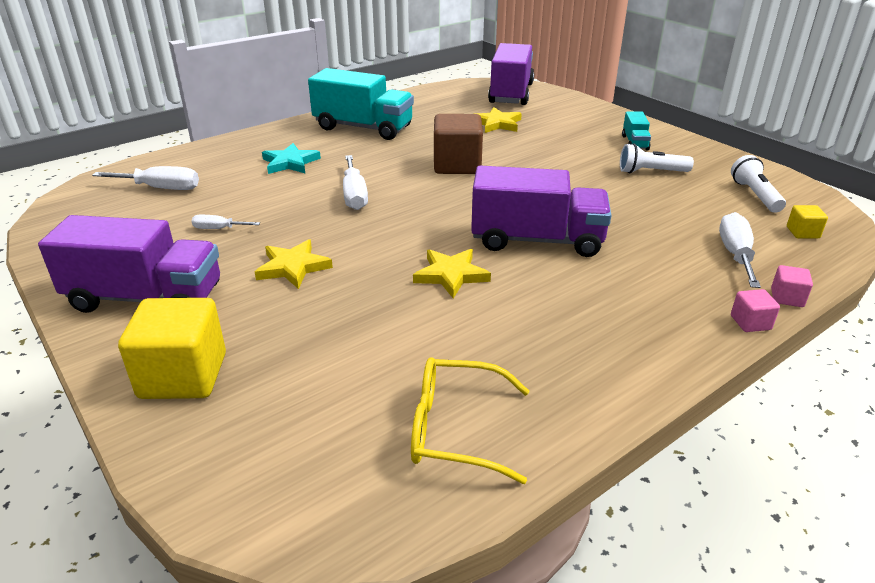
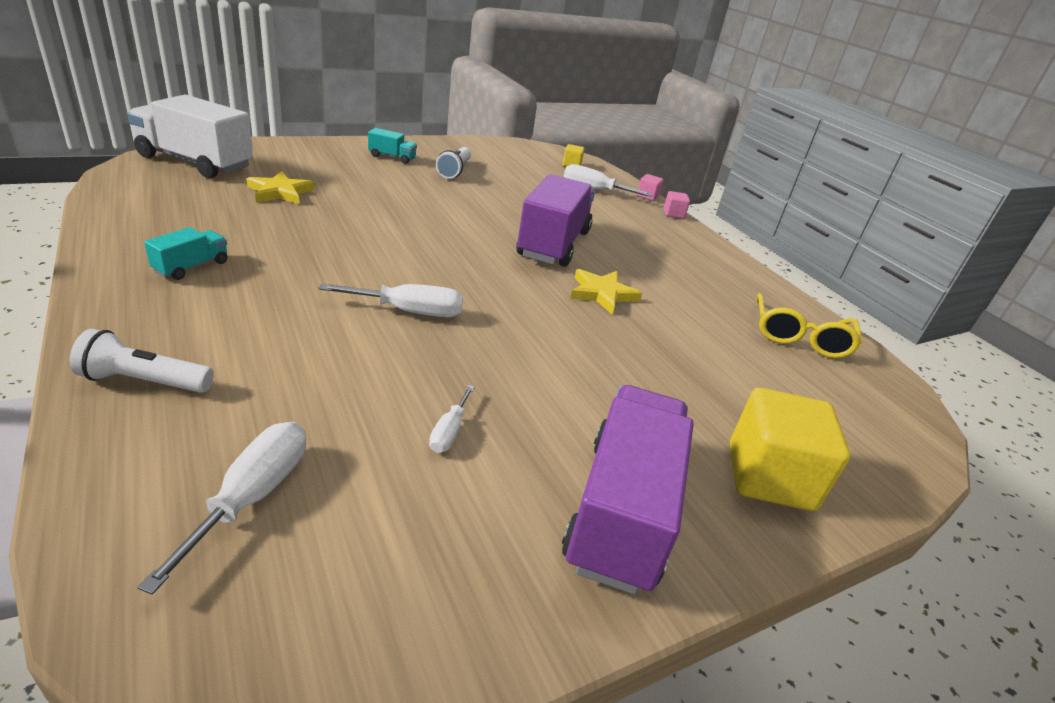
camera: 85 degrees left, 0 degrees up
yellow star [255,239,333,289] -> none
turquoise star [262,143,321,174] -> none
turquoise truck [308,68,414,140] -> turquoise truck [144,227,228,280], size x0.46
brown cube [434,114,483,174] -> none
purple truck [488,43,534,105] -> white truck [127,95,253,178]
white flashlight [731,155,786,213] -> white flashlight moved to [70,329,214,393]

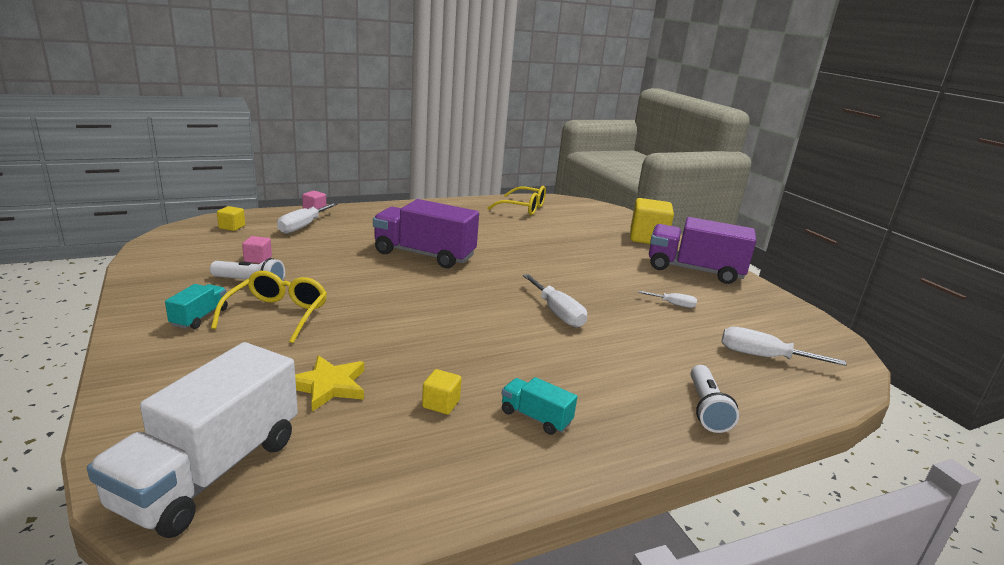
camera: 85 degrees left, 10 degrees down
white screwdriver [318,283,463,317] -> white screwdriver turned 150 degrees clockwise [523,274,587,328]
yellow star [570,269,642,315] -> none
pink cube [664,191,690,219] -> pink cube moved to [242,236,272,263]
none -> yellow glasses [211,271,327,343]
none -> yellow cube [422,369,461,415]

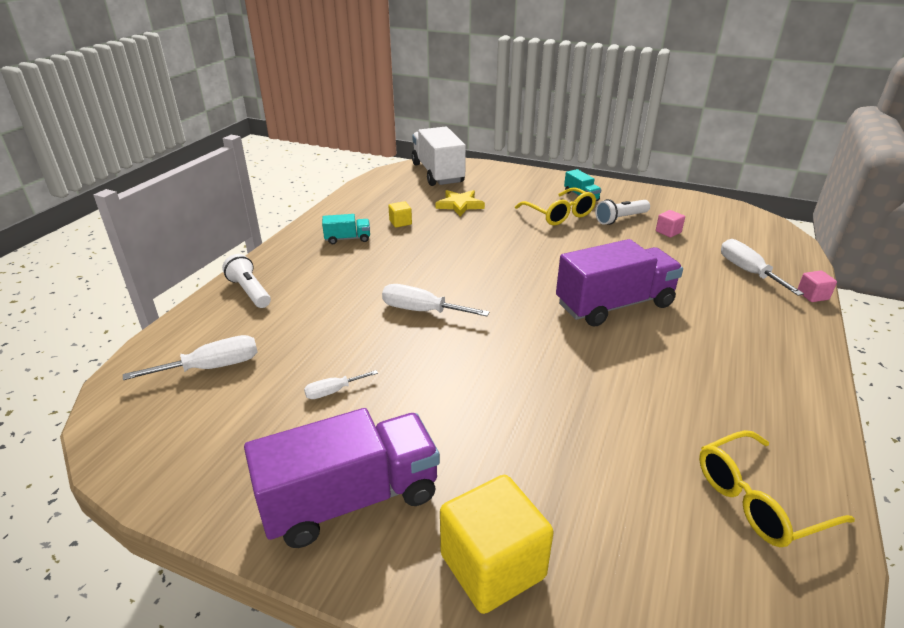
camera: 140 degrees right, 10 degrees up
yellow cube [217,206,245,231] -> none

